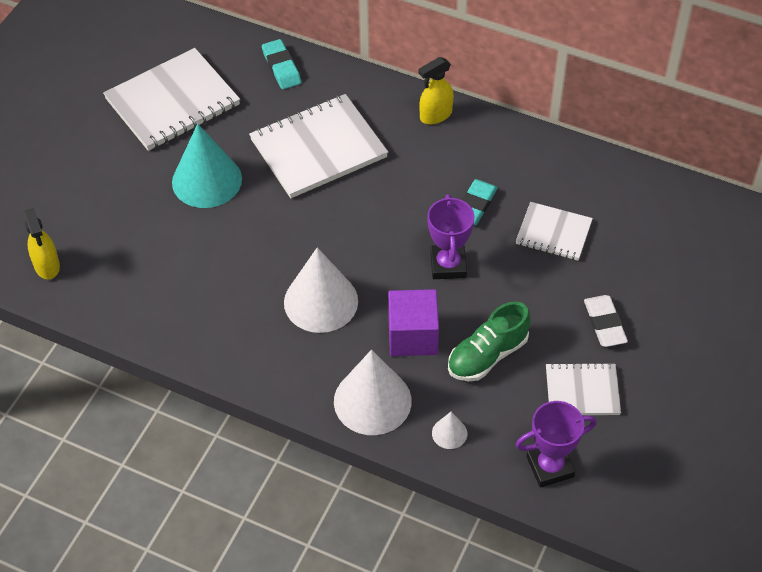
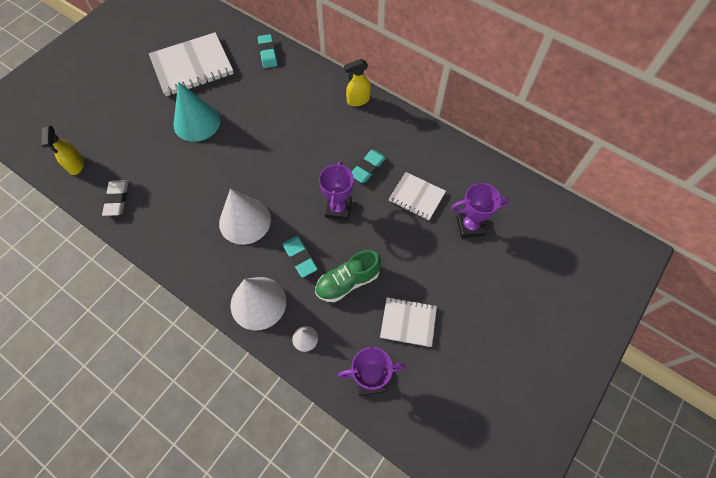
camera: 10 degrees right, 10 degrees up
white notebook [249,94,388,198] -> none
purple cube [388,289,439,356] -> turquoise eraser [282,236,318,278]
white eraser [584,295,628,347] -> white eraser moved to [102,180,129,216]
none -> purple trophy [451,183,509,238]

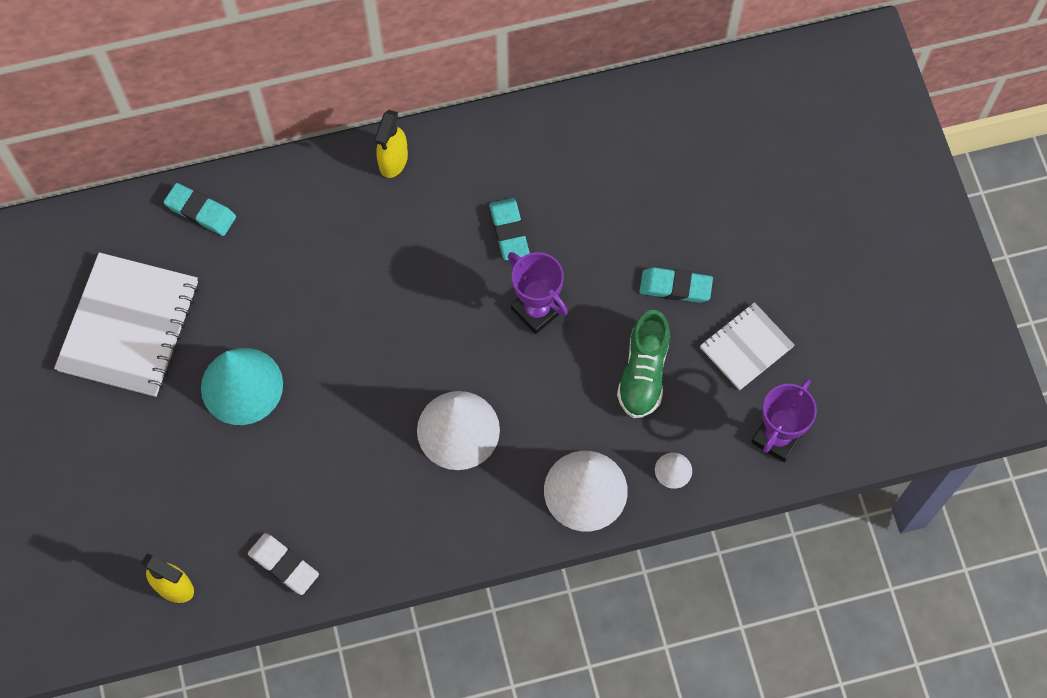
camera: 50 degrees left, 5 degrees up
turquoise eraser [282,236,318,278] -> turquoise eraser moved to [640,267,713,303]
white notebook [389,172,446,220] -> none
purple trophy [451,183,509,238] -> none

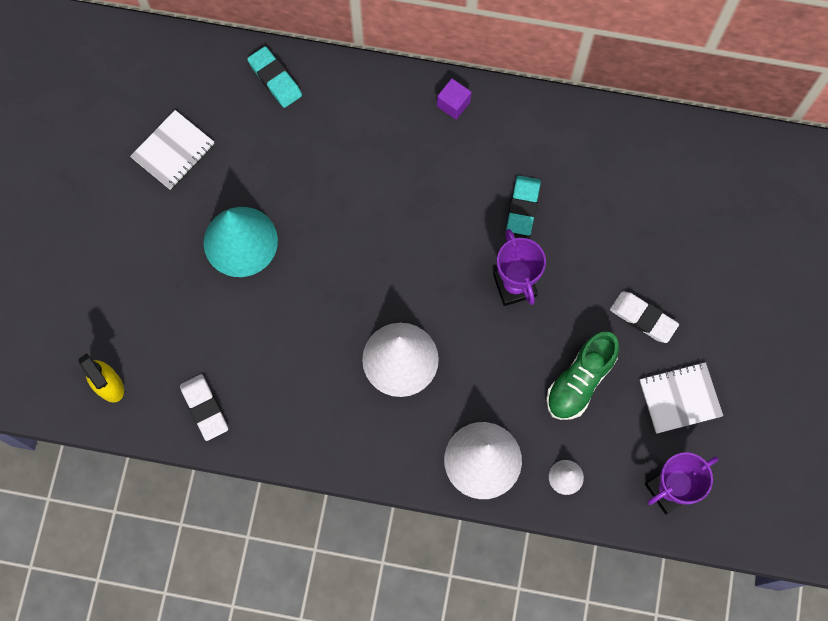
camera: 25 degrees right, 5 degrees up
white notebook [54,252,198,397] -> white notebook [130,110,214,190], size x0.57
yellow spray bottle [375,110,408,178] -> purple cube [437,79,472,120]
turquoise eraser [640,267,713,303] -> white eraser [610,291,679,343]

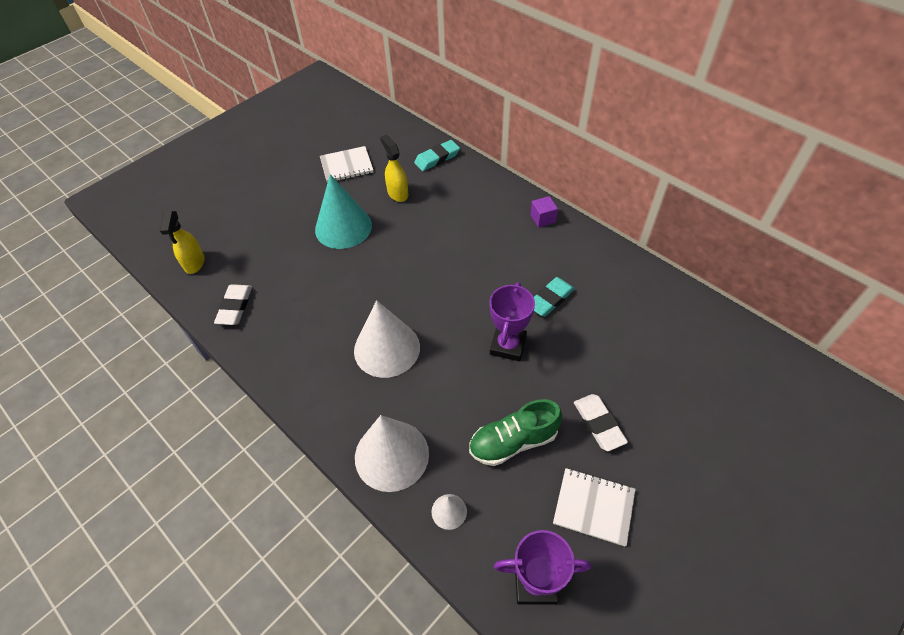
camera: 35 degrees right, 20 degrees down
turquoise eraser [247,46,302,108] -> turquoise eraser turned 60 degrees clockwise [414,140,460,171]
none -> yellow spray bottle [380,135,408,202]

